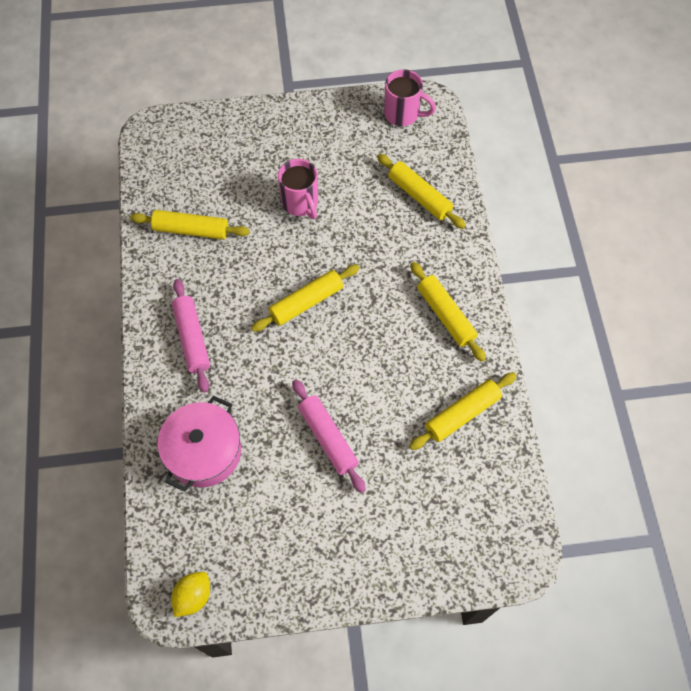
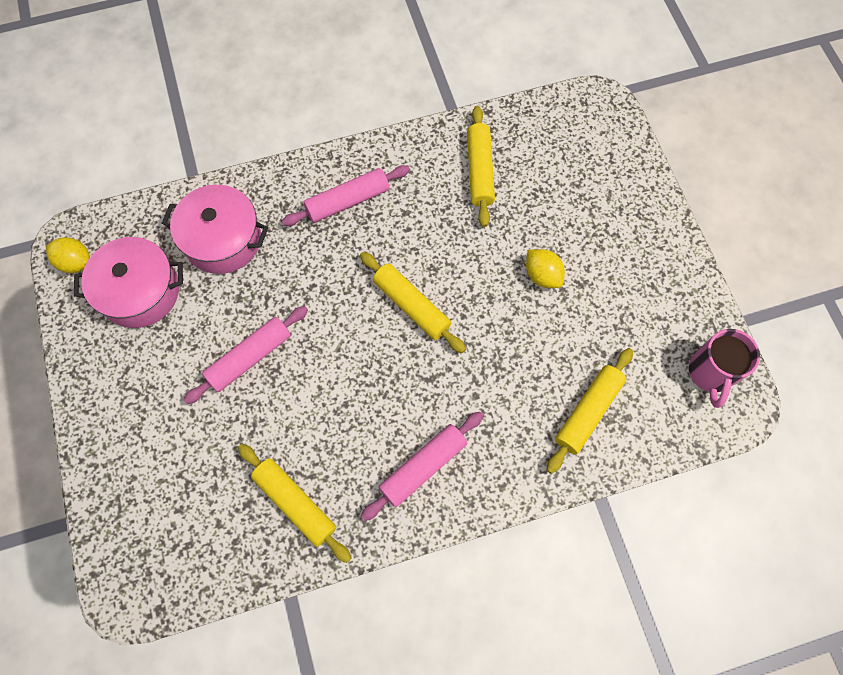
camera: 80 degrees right, 5 degrees up
pink mug [278,159,318,219] -> yellow lemon [526,249,565,288]
yellow rolling pin [410,262,486,362] -> pink rolling pin [361,412,483,521]
none -> pink pot [74,237,183,328]

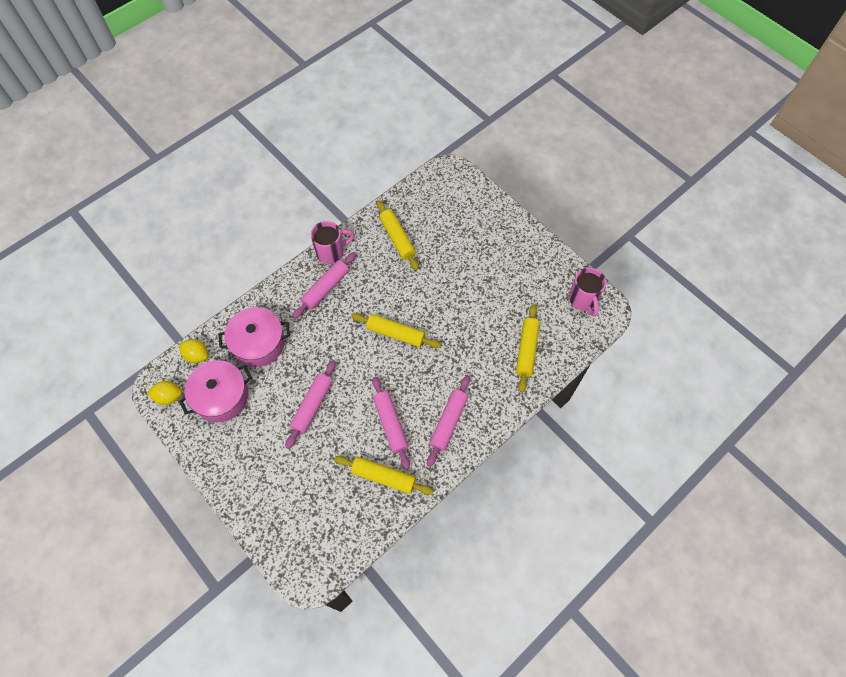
camera: 25 degrees left, 5 degrees down
yellow lemon [526,249,565,288] -> yellow lemon moved to [179,339,208,363]
none -> pink mug [311,221,354,264]
none -> pink rolling pin [372,377,410,470]

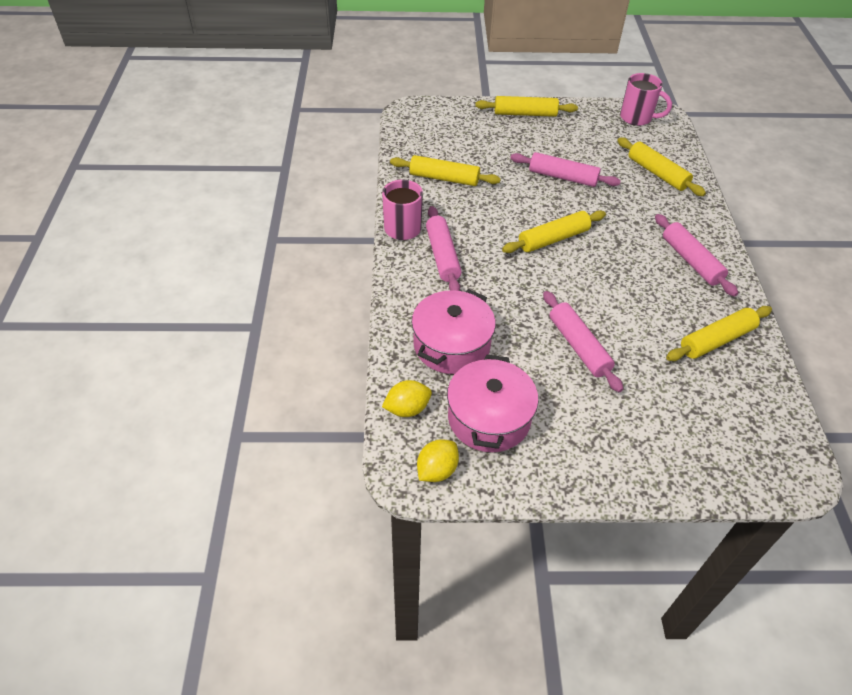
camera: 50 degrees left, 15 degrees down
pink rolling pin [372,377,410,470] -> pink rolling pin moved to [510,152,621,187]
none -> yellow rolling pin [475,96,578,117]

